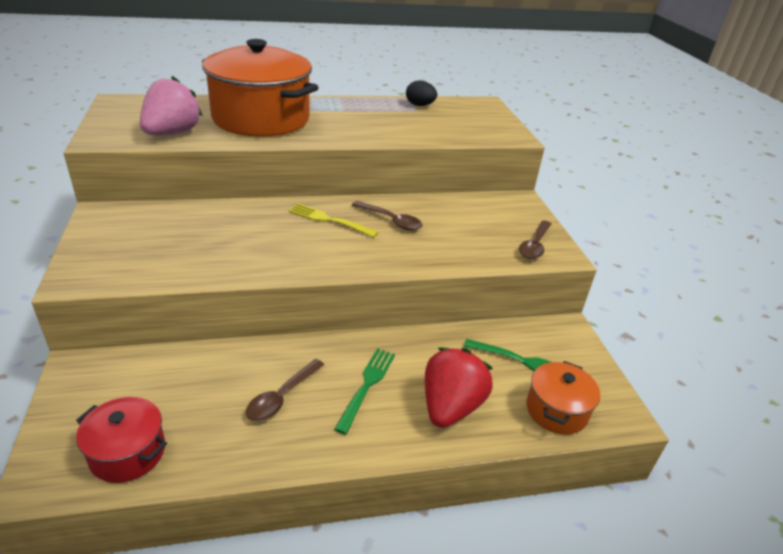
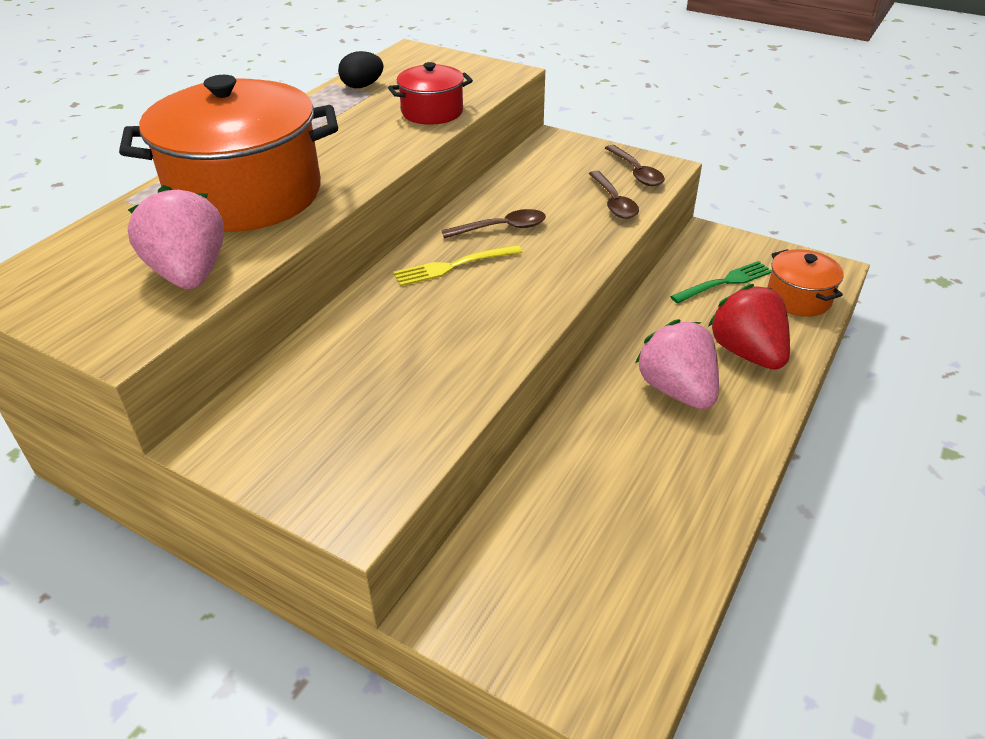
camera: 45 degrees left, 5 degrees up
red pot [76,397,167,483] -> red pot moved to [388,62,473,125]
brown spoon [246,359,324,421] -> brown spoon moved to [589,171,639,219]
green fork [334,348,395,435] -> pink strawberry [635,319,719,409]

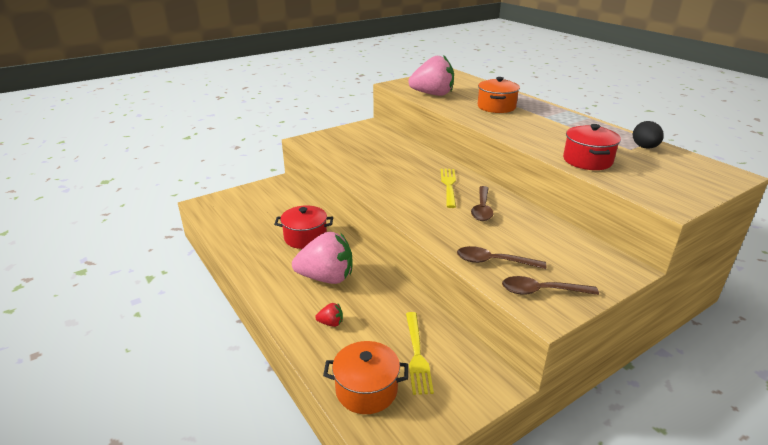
camera: 115 degrees right, 10 degrees down
orange pot [119,75,338,232] -> orange pot [478,77,520,113], size x0.48
green fork [670,261,772,304] -> yellow fork [406,312,434,395]
red strawberry [708,284,790,370] -> red strawberry [315,303,343,327], size x0.41
none -> red pot [274,205,333,249]

